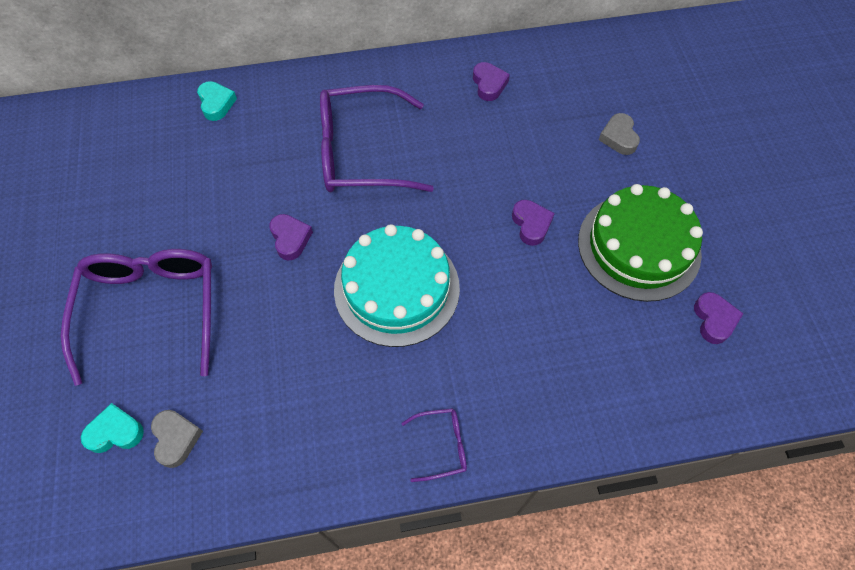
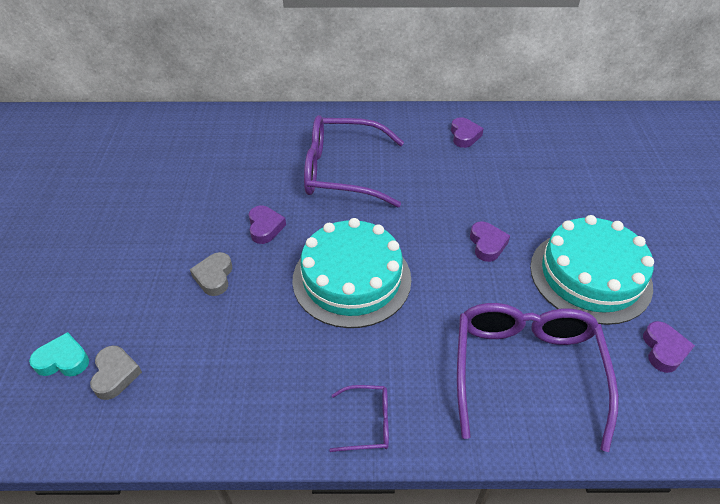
camera: 10 degrees right, 15 degrees down
purple glasses [61,249,212,386] -> purple glasses moved to [457,303,619,452]
turquoise heart [197,81,237,121] -> none
green cake [578,184,703,302] -> turquoise cake [530,215,654,325]
grey heart [599,113,640,155] -> grey heart moved to [190,252,232,296]

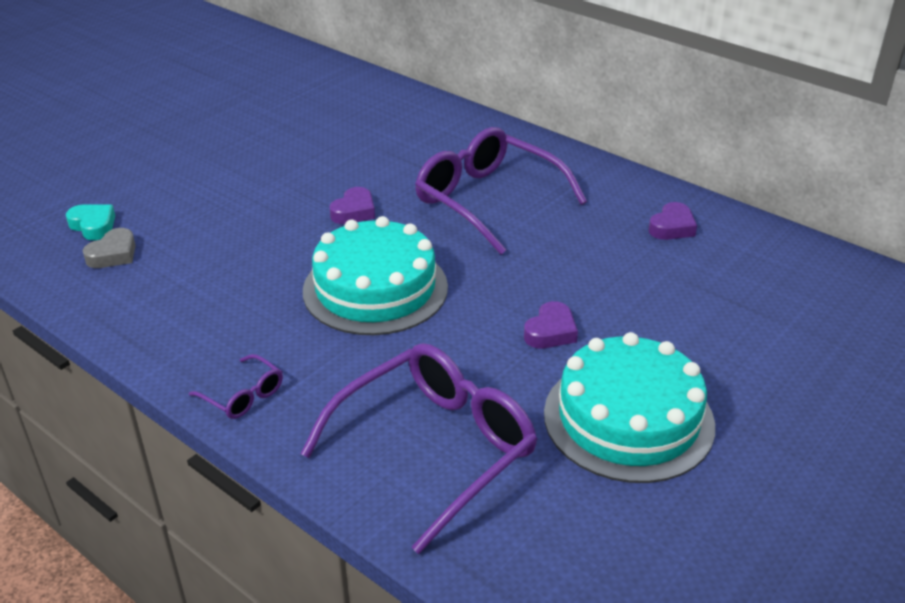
camera: 40 degrees right, 10 degrees down
grey heart [190,252,232,296] -> none
purple heart [643,321,695,373] -> none

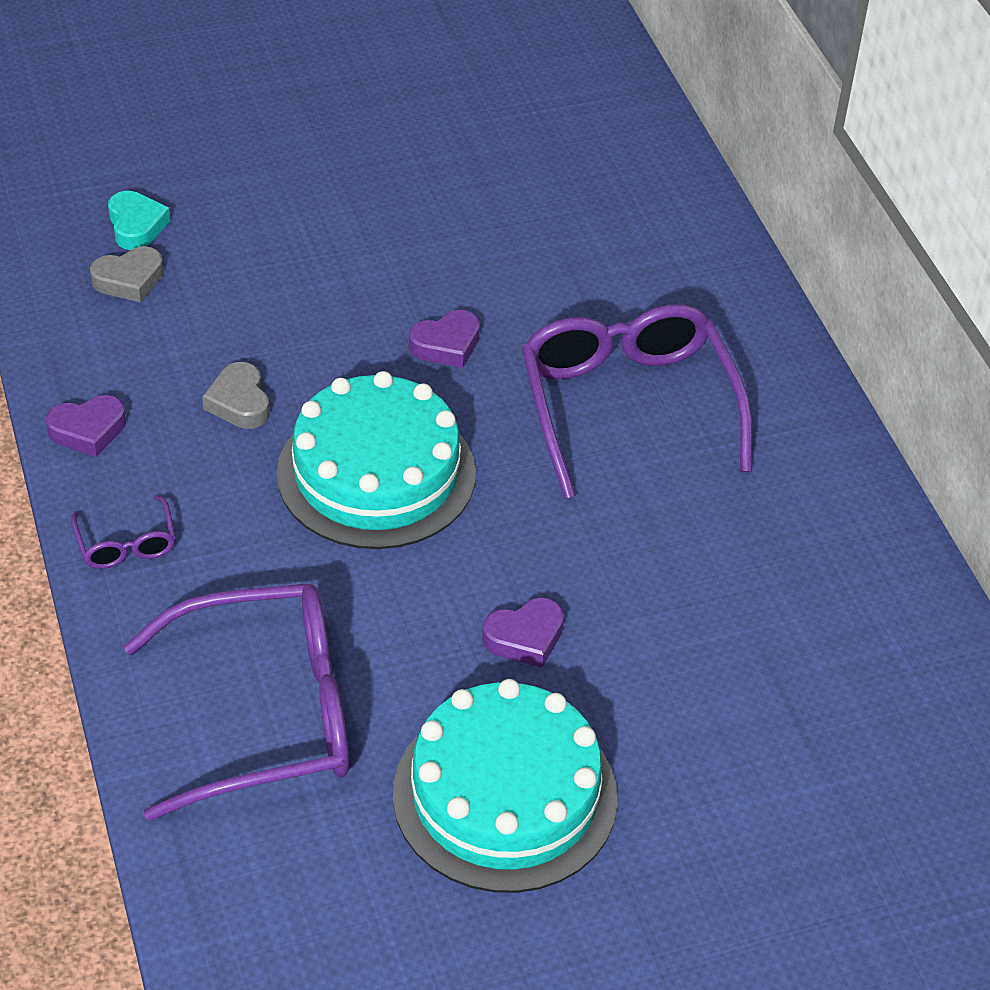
camera: 30 degrees right, 10 degrees up
purple heart [649,202,697,240] -> purple heart moved to [46,395,126,457]
none -> grey heart [202,362,269,429]

